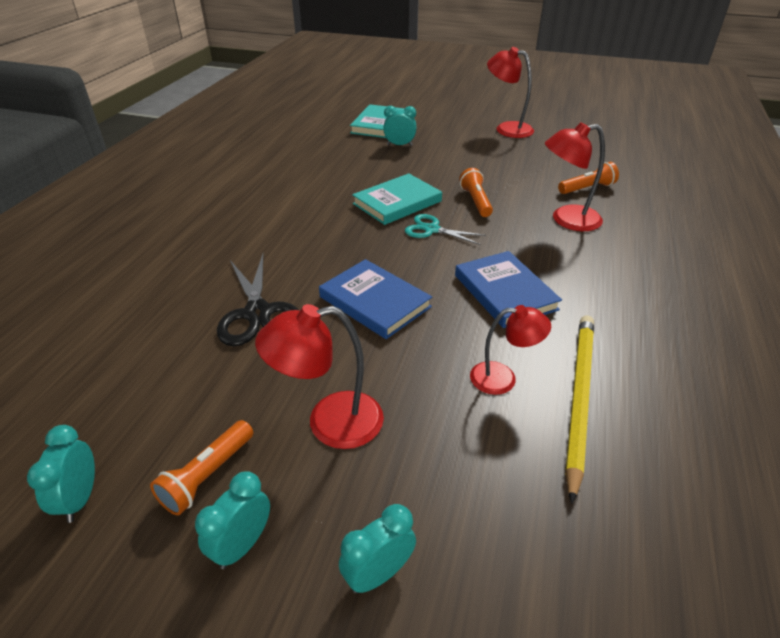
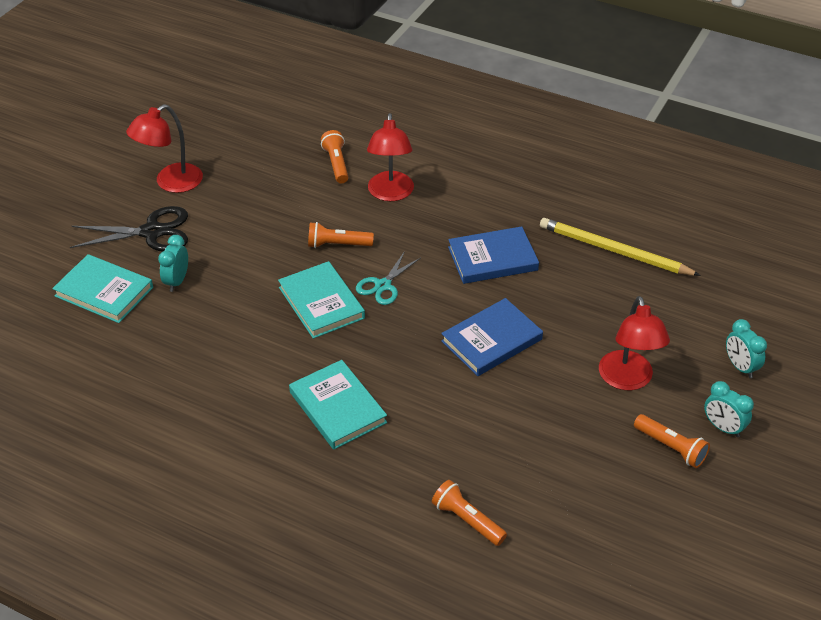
camera: 80 degrees left, 5 degrees up
turquoise clock [27,425,95,523] -> none
black scissors [217,254,299,346] -> black scissors moved to [70,206,188,252]
red lamp [470,305,551,395] -> none
none -> turquoise book [289,360,387,450]
none -> orange flashlight [432,480,507,546]

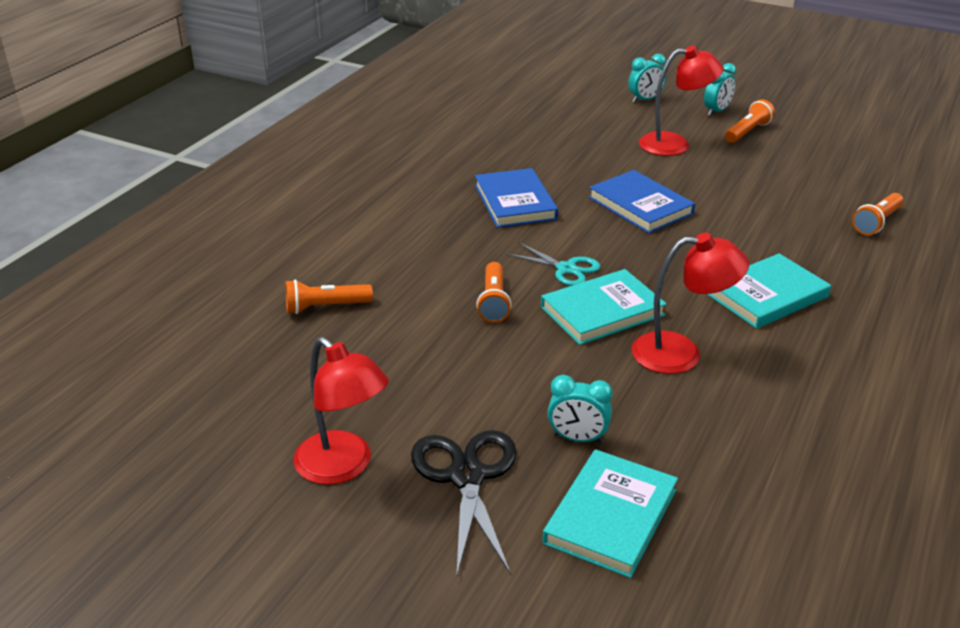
camera: 90 degrees left, 10 degrees down
red lamp [367,113,414,201] -> red lamp moved to [632,233,749,374]
yellow pencil [540,218,701,276] -> none

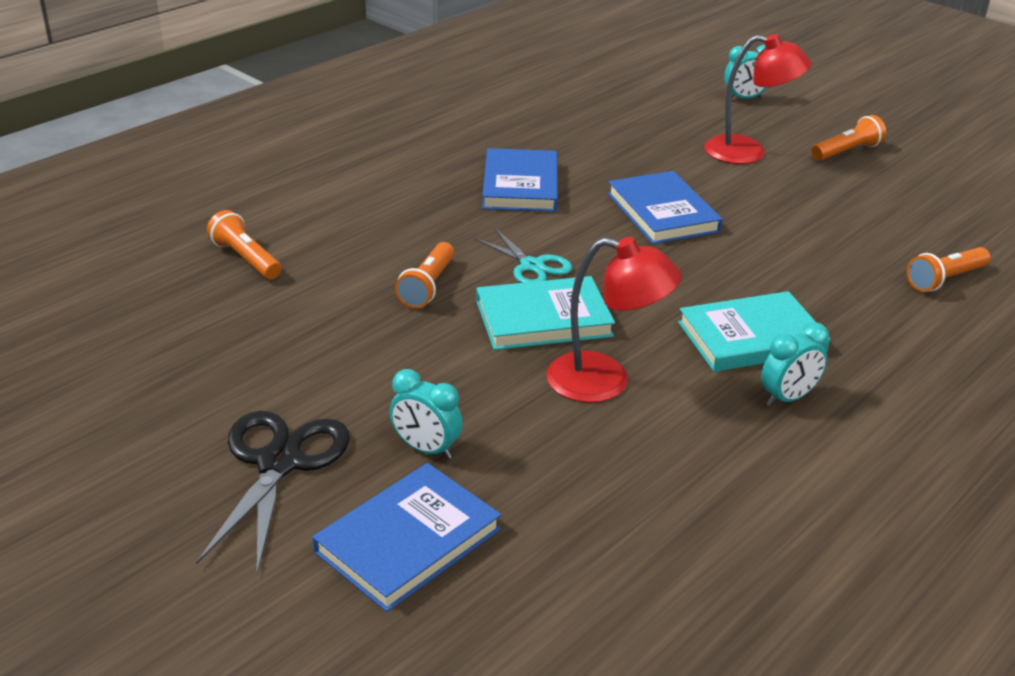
camera: 15 degrees right, 0 degrees up
orange flashlight [285,280,373,314] -> orange flashlight turned 45 degrees clockwise [207,210,281,279]
red lamp [294,337,389,485] -> none
turquoise book [542,449,678,578] -> blue book [313,463,501,612]
turquoise clock [704,63,736,116] -> turquoise clock moved to [761,322,829,406]

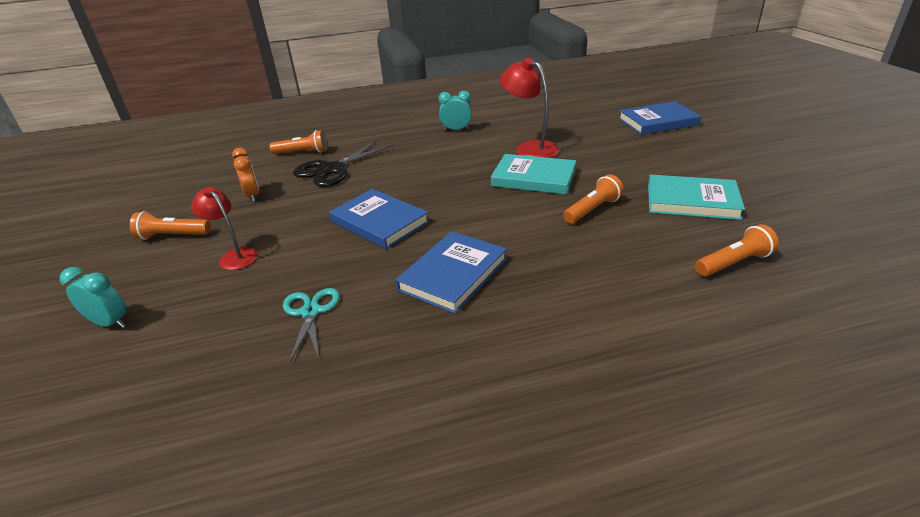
camera: 145 degrees left, 0 degrees up
black scissors [196,411,350,574] -> black scissors moved to [293,140,394,187]
orange flashlight [207,210,281,279] -> orange flashlight turned 105 degrees counterclockwise [695,224,779,276]
turquoise clock [390,369,463,459] -> none
turquoise scissors [474,228,572,283] -> turquoise scissors moved to [283,288,340,363]
blue book [608,171,723,244] -> blue book turned 60 degrees counterclockwise [329,189,430,249]
turquoise book [678,291,830,372] -> turquoise book moved to [648,175,745,220]
red lamp [704,34,812,164] -> red lamp [191,187,258,270], size x0.66
none -> orange clock [232,148,259,202]

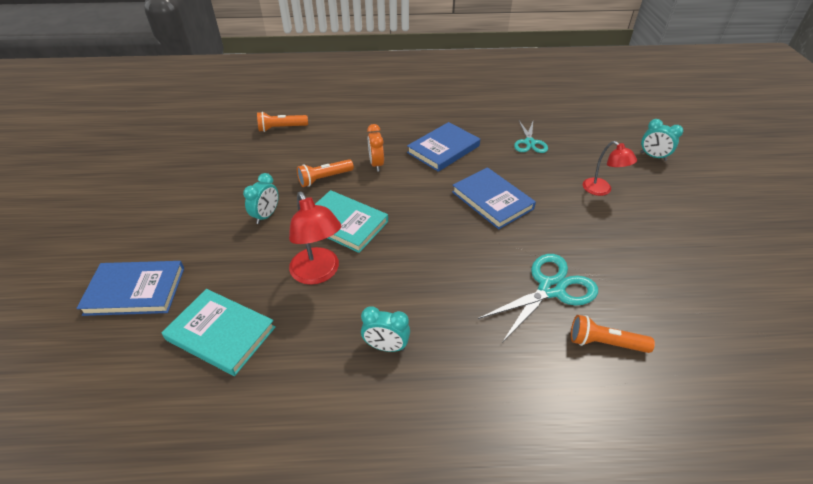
camera: 170 degrees left, 10 degrees up
orange flashlight [130,211,211,240] -> none
orange clock [232,148,259,202] -> orange clock moved to [367,124,384,172]
black scissors [293,140,394,187] -> turquoise scissors [478,254,598,343]
turquoise book [648,175,745,220] -> turquoise book moved to [162,289,276,376]
none -> turquoise clock [243,173,279,224]

